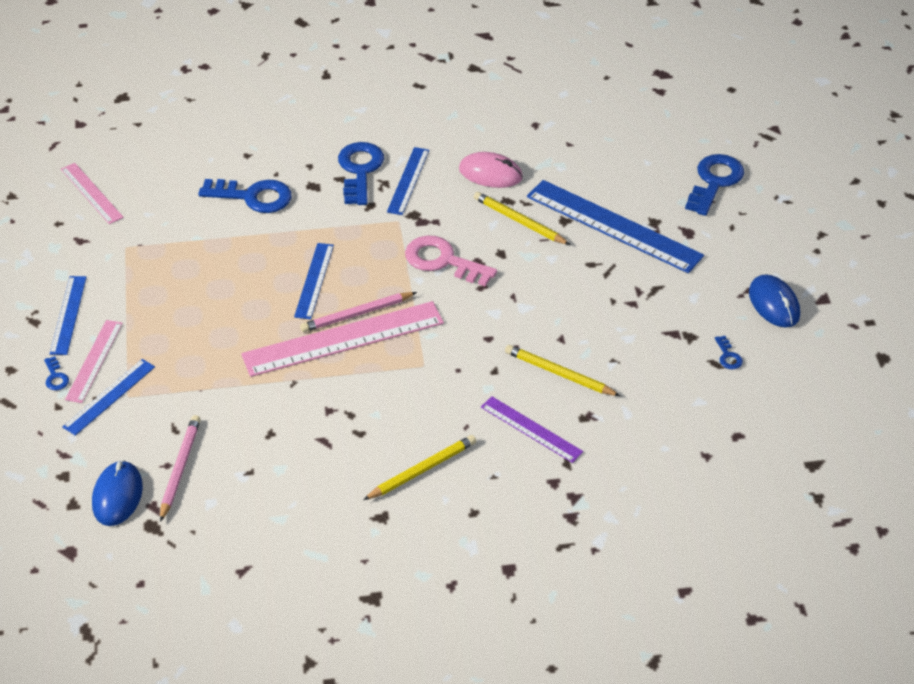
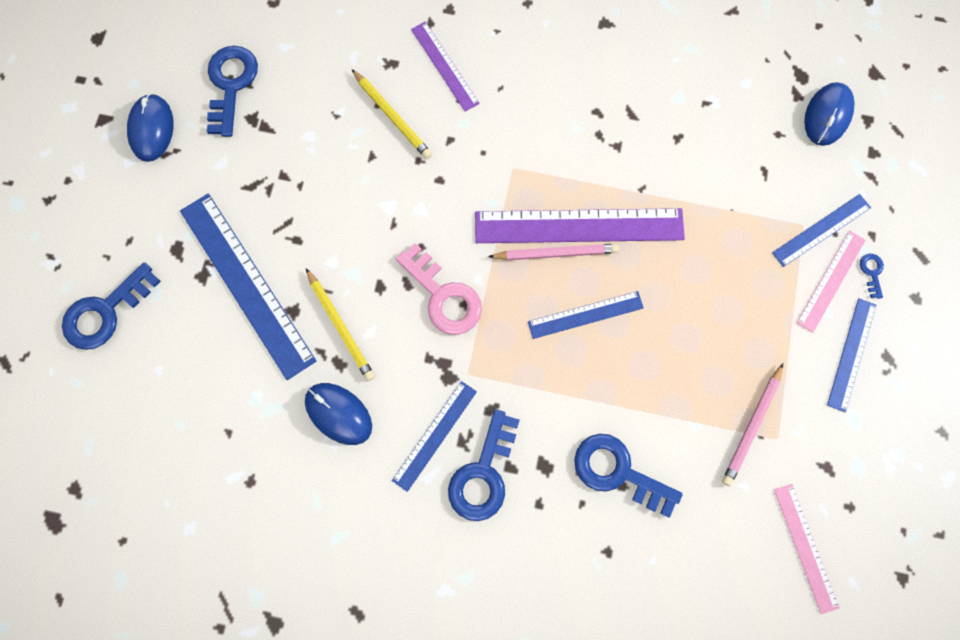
camera: 160 degrees left, 30 degrees up
pink pencil [160,415,201,522] -> pink pencil moved to [722,363,783,486]
pink ruler [241,301,444,377] -> purple ruler [475,208,685,243]
blue ruler [294,243,334,320] -> blue ruler turned 45 degrees clockwise [528,291,644,339]
yellow pencil [363,435,476,500] -> none
pink mouse [459,152,523,188] -> blue mouse [305,383,372,445]
blue key [715,336,743,369] -> blue key [207,46,258,137], size x2.24

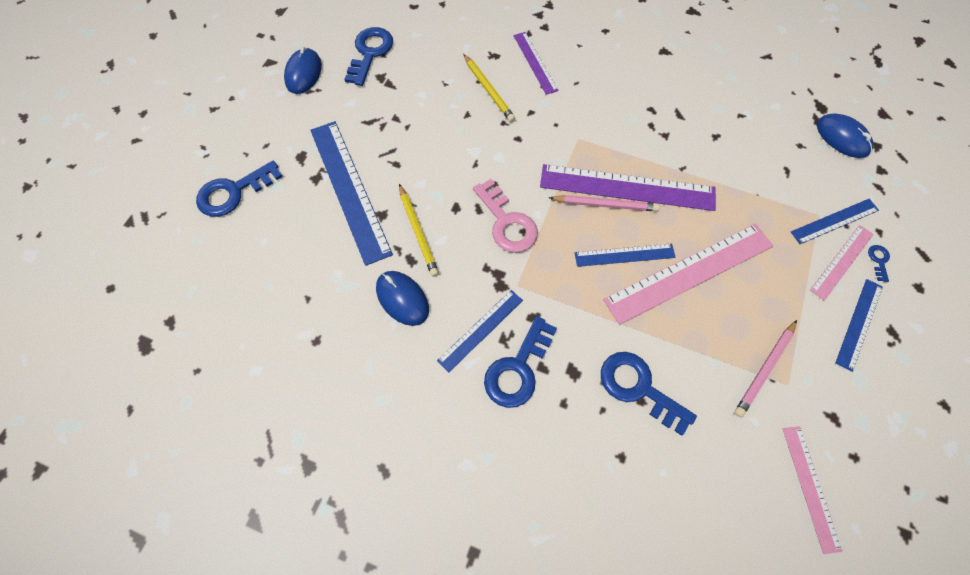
camera: 10 degrees right, 10 degrees down
blue mouse [804,82,855,146] -> blue mouse turned 75 degrees counterclockwise [817,113,873,158]
none -> pink ruler [603,224,773,325]

